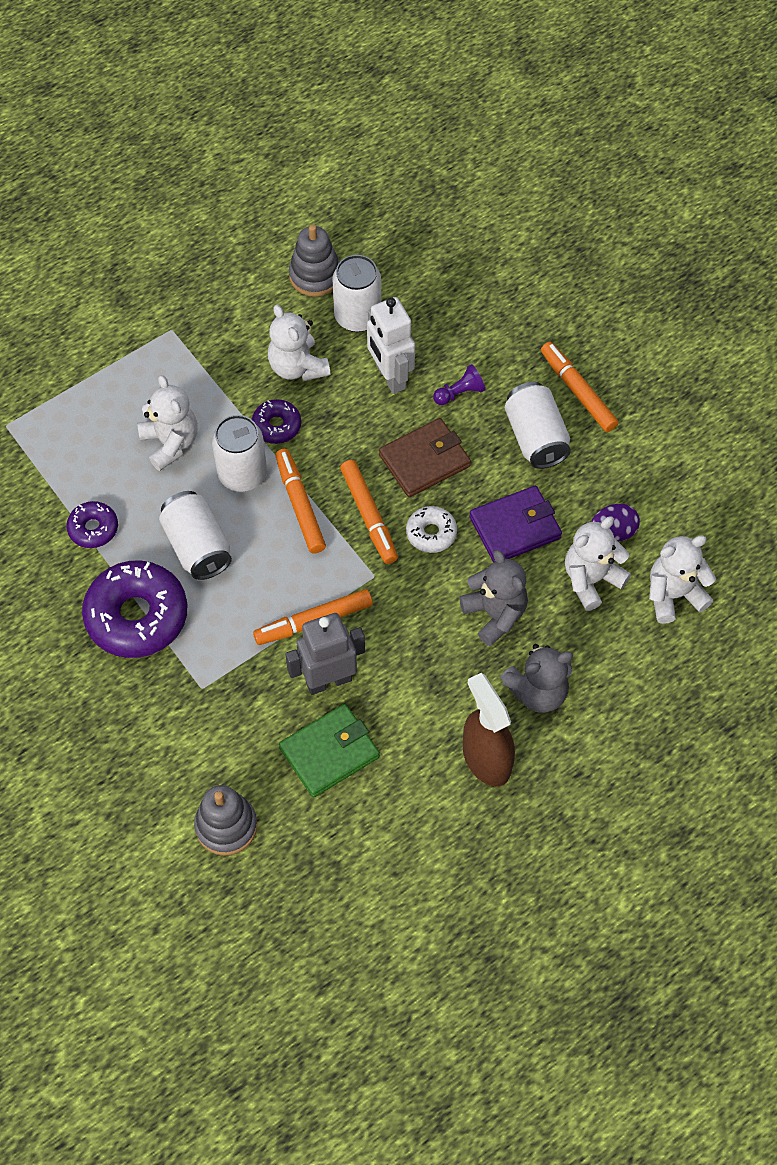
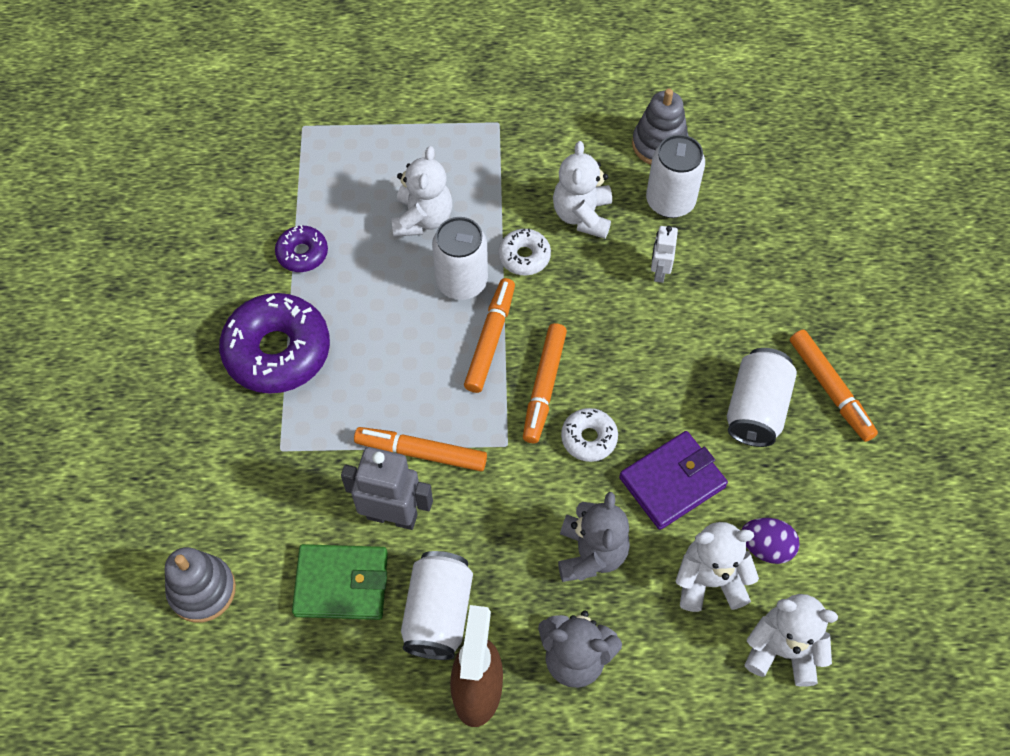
camera: 35 degrees right, 0 degrees up
white can [159,491,232,580] -> white can moved to [401,551,473,660]
purple donut [252,399,301,444] -> white donut [498,228,551,276]
white robot [367,297,415,394] -> white robot [651,226,678,283], size x0.57
brown wallet [379,418,471,497] -> none
purple pawn [433,364,485,405] -> none
purple wallet [469,486,562,562] -> purple wallet turned 45 degrees counterclockwise [619,431,728,530]
orange marker [541,342,619,432] -> orange marker turned 150 degrees clockwise [790,330,878,442]

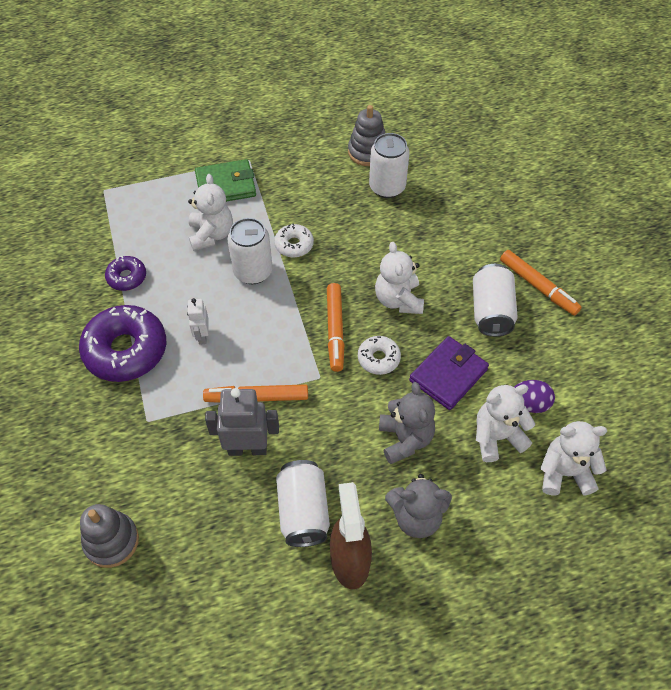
camera: 15 degrees left, 5 degrees down
green wallet [292,544,388,620] -> green wallet moved to [195,159,256,202]
orange marker [464,278,515,393] -> none
white teddy bear [553,141,612,239] -> white teddy bear moved to [375,242,424,314]
white robot [651,226,678,283] -> white robot moved to [187,298,209,345]

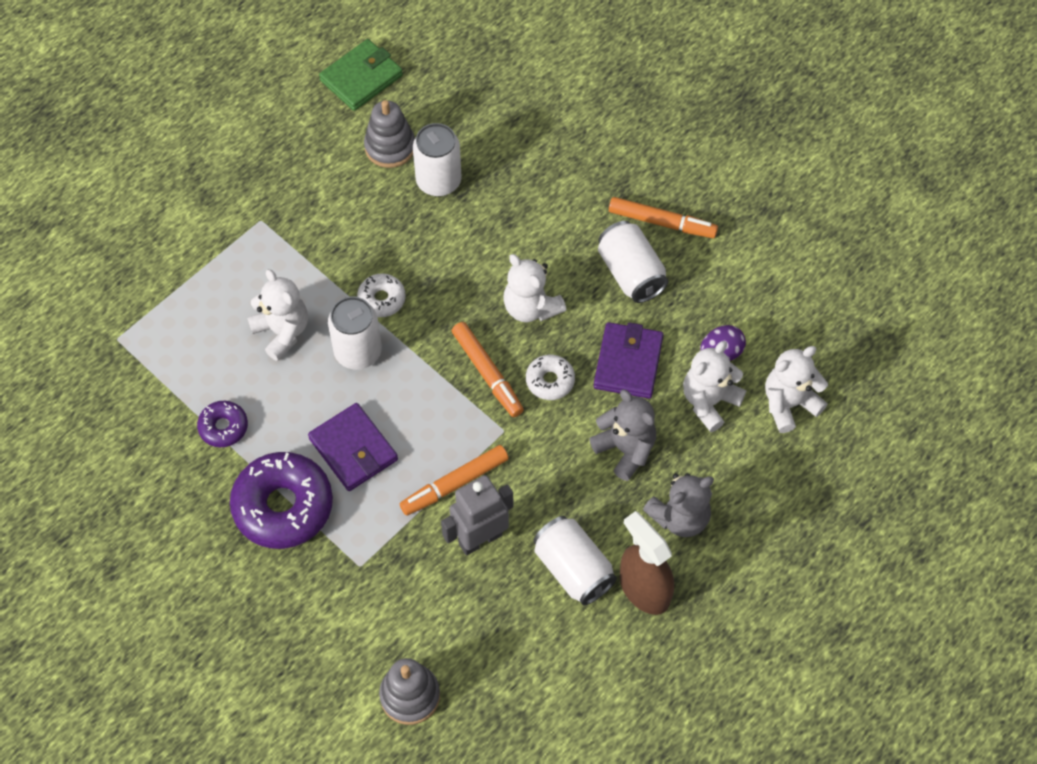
camera: 30 degrees left, 5 degrees up
white robot [187,298,209,345] -> purple wallet [308,403,398,491]
green wallet [195,159,256,202] -> green wallet moved to [319,39,403,111]

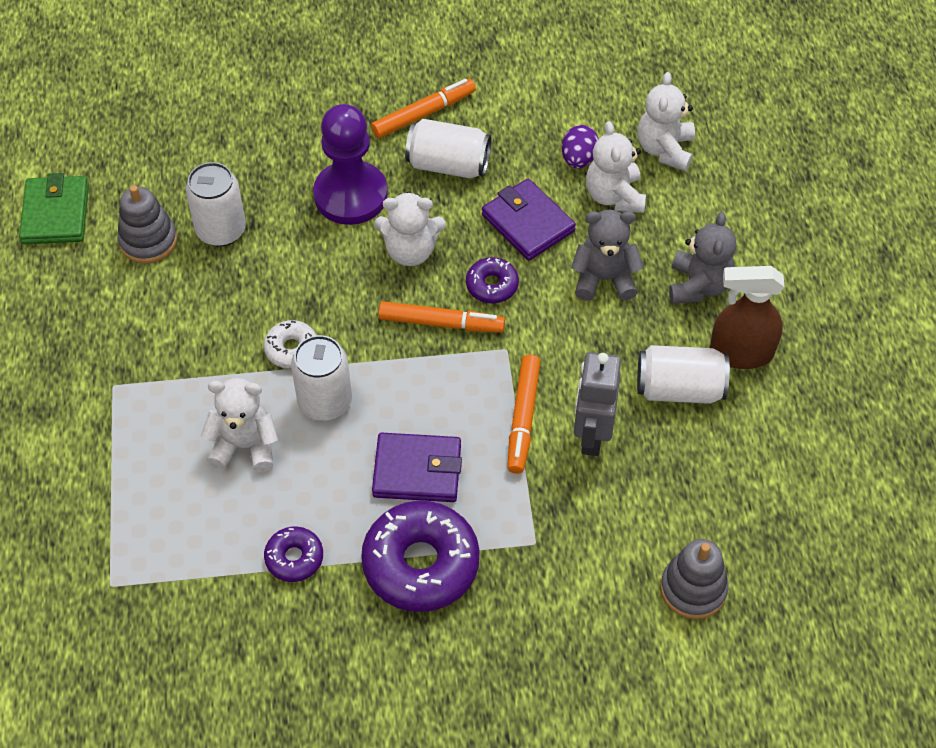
camera: 50 degrees left, 5 degrees down
white donut [526,355,575,400] -> purple donut [466,257,519,303]
none -> purple pawn [313,104,388,225]

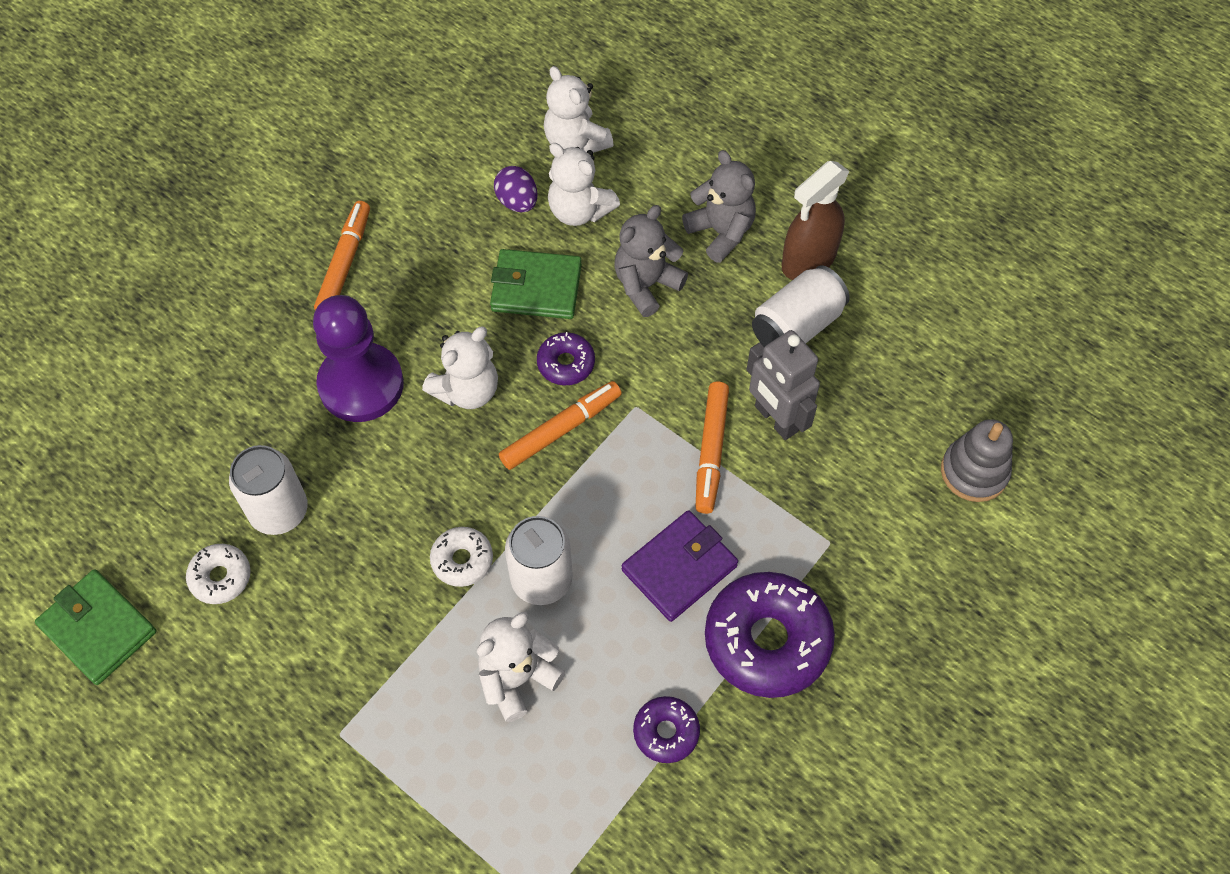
camera: 45 degrees left, 5 degrees up
grey stacking toy [117,185,177,264] -> white donut [186,544,251,604]
white can [405,119,492,178] -> none
purple wallet [482,179,576,261] -> green wallet [490,249,582,319]
orange marker [507,355,540,474] -> orange marker turned 45 degrees clockwise [695,382,729,514]

